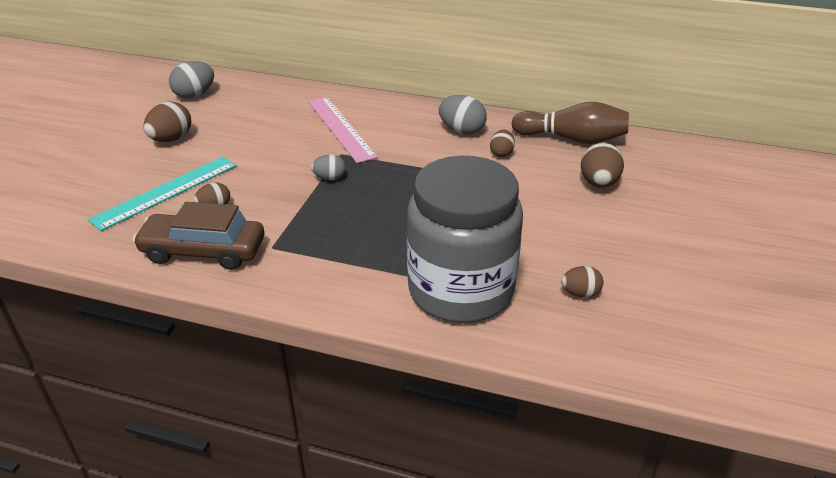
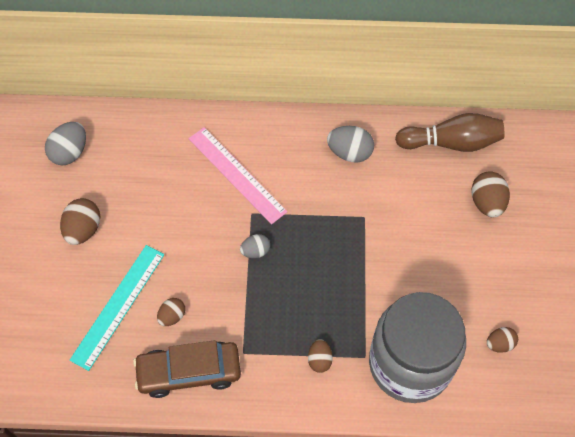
camera: 15 degrees left, 25 degrees up
brown egg [490,130,515,157] -> brown egg moved to [308,339,333,373]

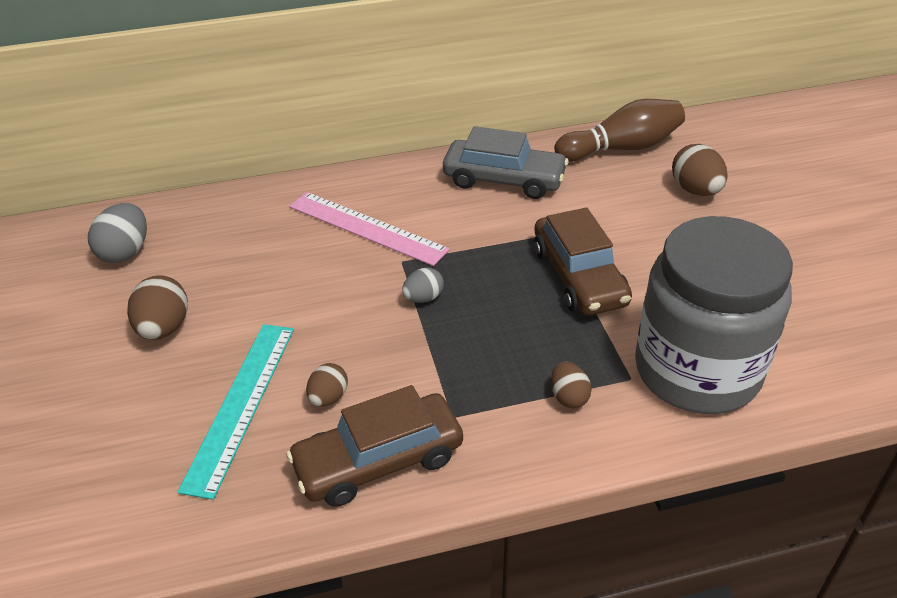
camera: 15 degrees left, 20 degrees down
grey egg [327,126,374,163] -> grey car [443,126,569,199]
brown egg [487,327,518,353] -> none
none -> brown car [534,208,632,315]

